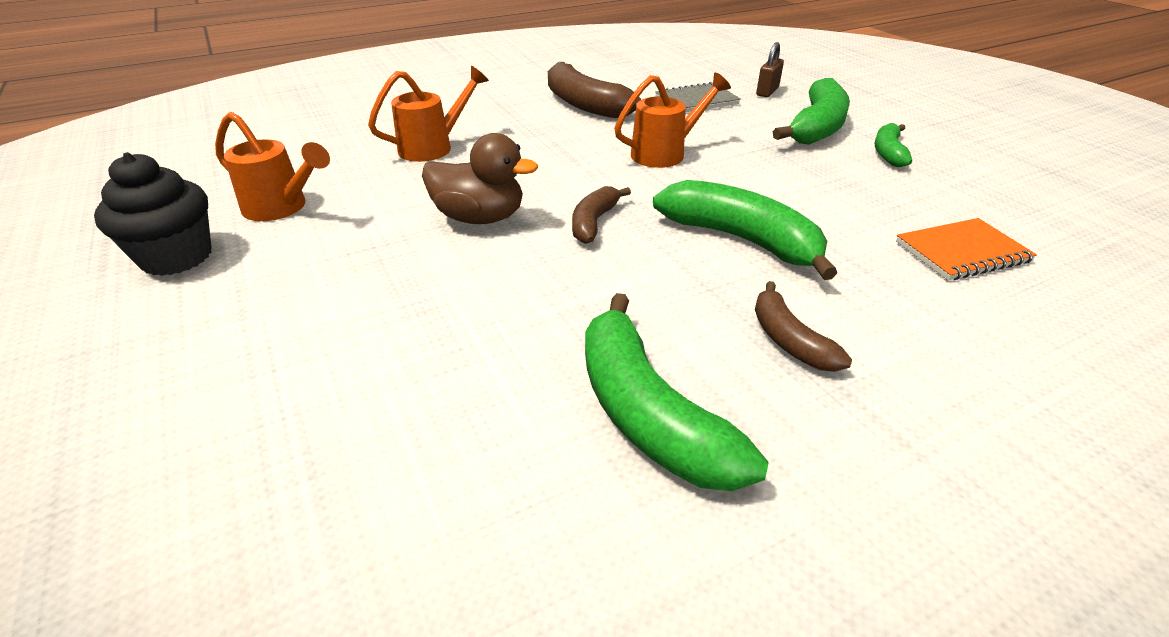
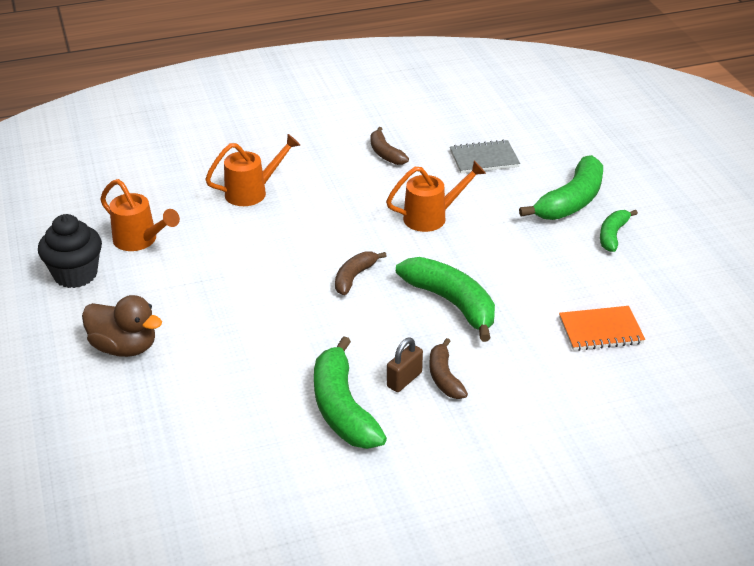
camera: 10 degrees right, 0 degrees up
brown duck [422,133,538,224] -> brown duck moved to [82,295,162,357]
brown banana [548,62,641,118] -> brown banana [370,127,409,165], size x0.56
brown padlock [756,42,784,97] -> brown padlock moved to [387,338,423,392]

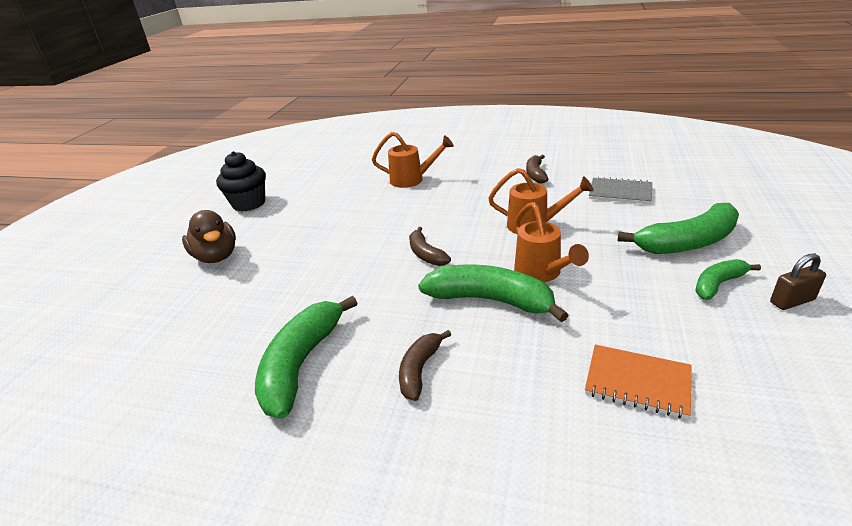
camera: 35 degrees right, 5 degrees down
orange watering can [100,179,180,251] -> orange watering can moved to [514,202,589,282]
brown banana [335,251,386,295] -> brown banana turned 90 degrees counterclockwise [409,227,451,266]
brown padlock [387,338,423,392] -> brown padlock moved to [770,253,826,310]
green banana [396,257,495,342] -> green banana turned 60 degrees counterclockwise [418,264,568,322]

